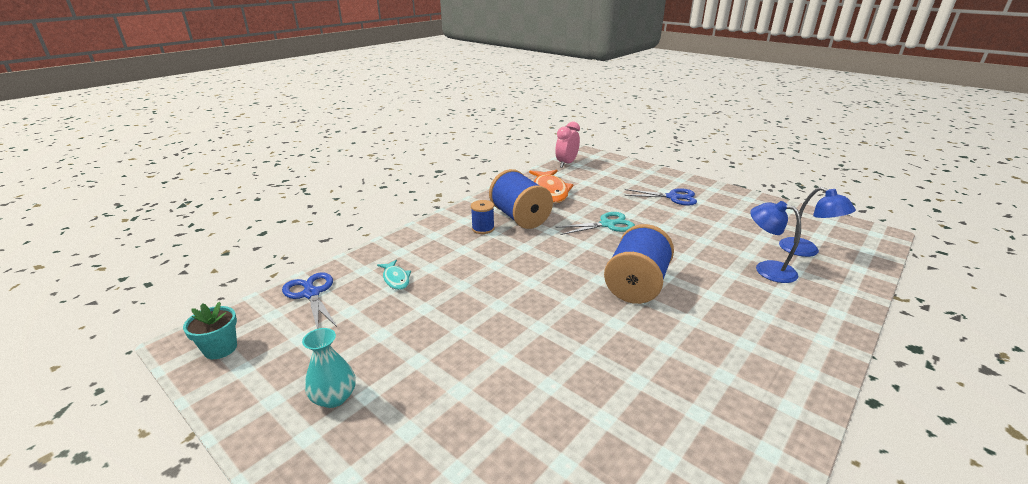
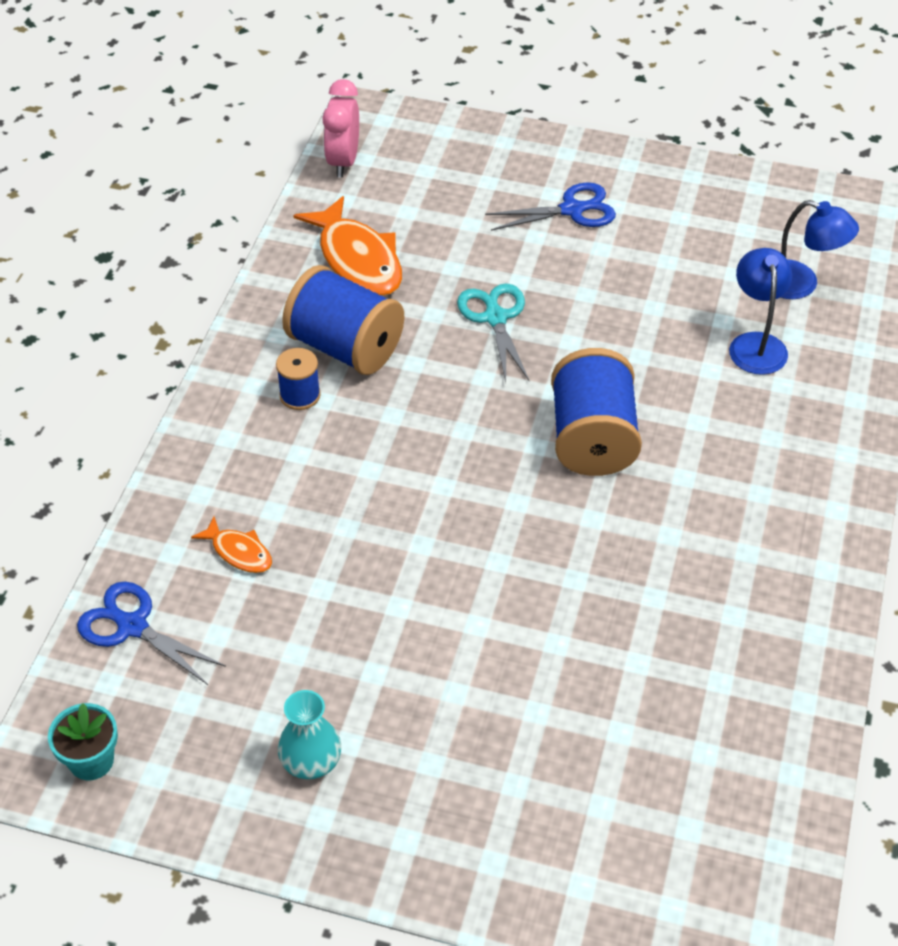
camera: 25 degrees left, 20 degrees up
turquoise fish [377,260,411,290] -> orange fish [191,517,272,573]
turquoise scissors [555,212,635,235] -> turquoise scissors turned 60 degrees counterclockwise [457,283,530,382]
blue lamp [750,201,801,283] -> blue lamp turned 75 degrees clockwise [729,248,792,375]

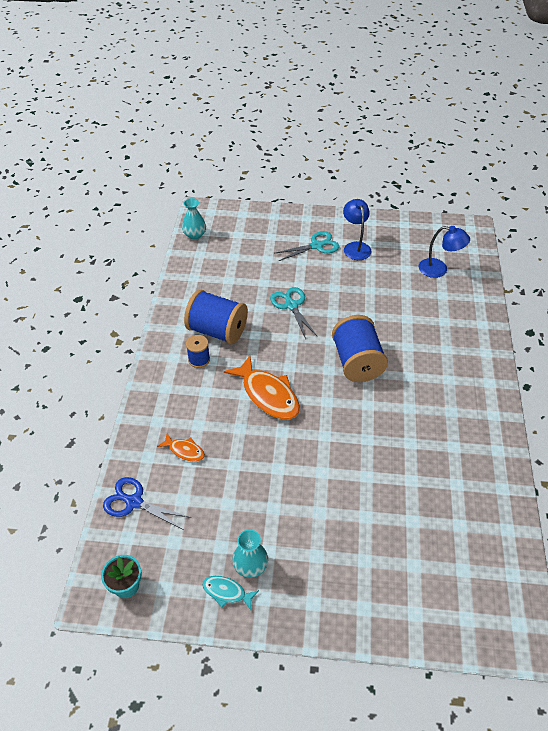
camera: 10 degrees left, 0 degrees up
orange fish [293,196,402,296] -> orange fish moved to [224,355,300,420]
pink clock [322,79,359,178] -> turquoise vase [182,198,206,240]
blue scissors [485,182,616,231] -> turquoise scissors [274,231,339,261]
blue lamp [729,248,792,375] -> blue lamp moved to [343,199,372,260]
none -> turquoise fish [202,576,259,610]

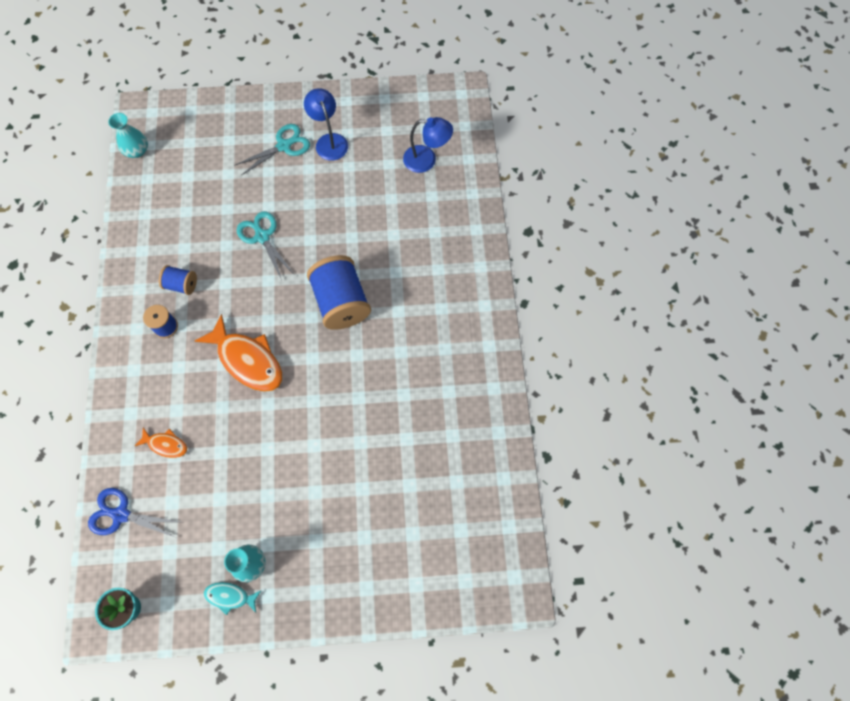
camera: 10 degrees left, 20 degrees up
blue spool [184,289,248,344] -> blue spool [159,265,197,295], size x0.50

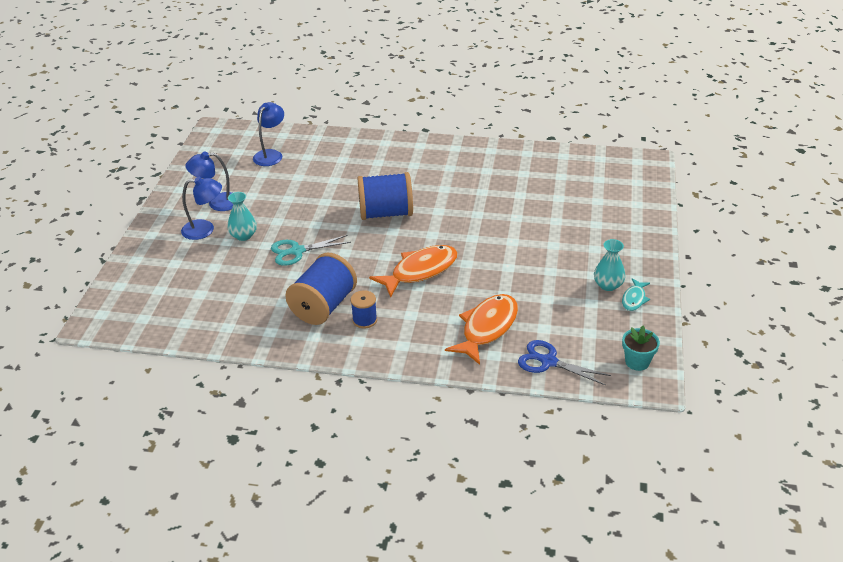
camera: 75 degrees left, 30 degrees down
blue scissors [88,488,180,538] -> blue scissors turned 90 degrees clockwise [518,340,611,386]
turquoise vase [108,113,148,158] -> turquoise vase moved to [227,192,257,241]
orange fish [135,427,187,458] -> orange fish [445,294,518,365], size x1.97
blue spool [159,265,197,295] -> blue spool [285,253,357,325], size x1.98
turquoise scissors [234,124,310,176] -> blue lamp [181,177,222,240]

